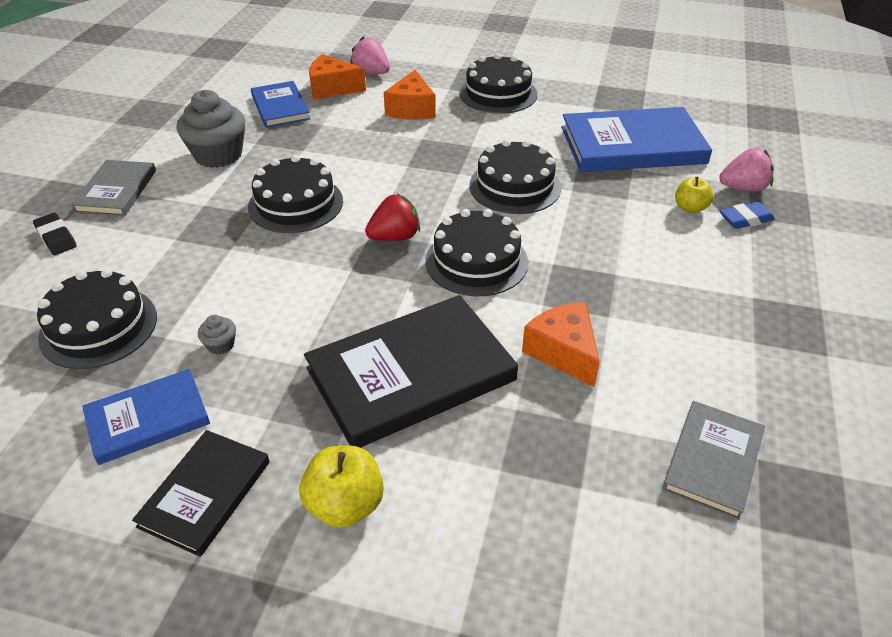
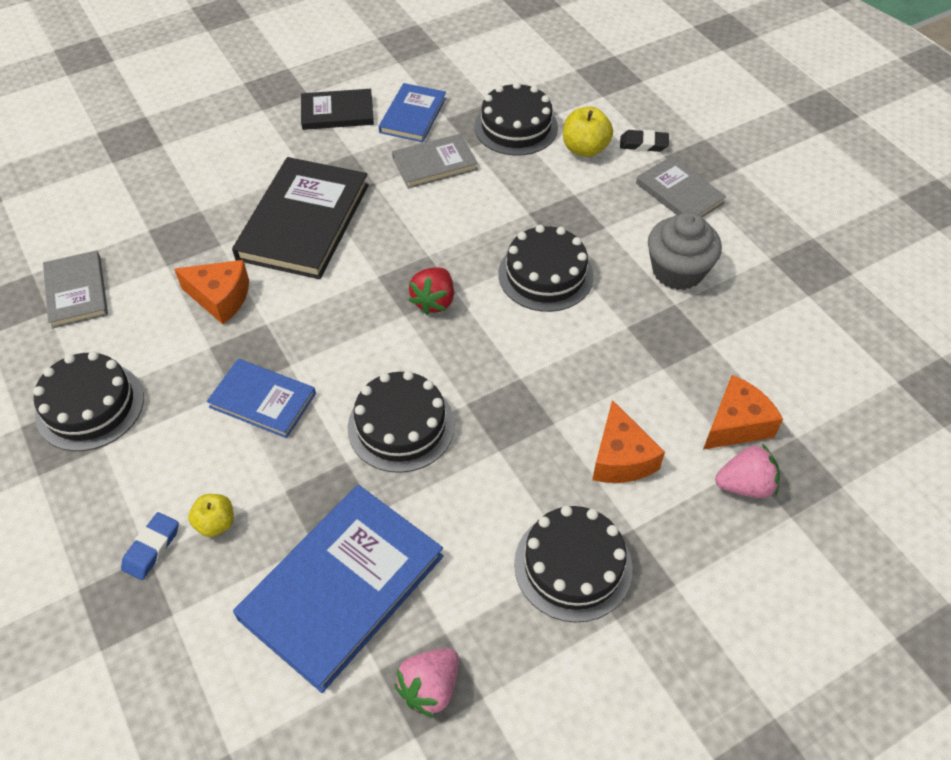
camera: 135 degrees right, 10 degrees up
black book [132,430,270,557] -> black book turned 75 degrees counterclockwise [301,89,374,130]
grey cupcake [198,315,236,355] -> grey book [392,134,478,189]
blue book [251,81,310,128] -> blue book moved to [207,359,316,438]
yellow apple [299,445,384,528] -> yellow apple moved to [563,107,613,157]
orange cheese [384,70,436,120] -> orange cheese turned 150 degrees counterclockwise [592,400,665,483]
black cake [426,209,528,296] -> black cake moved to [33,351,144,451]
pink strawberry [719,148,774,192] -> pink strawberry moved to [394,648,459,718]

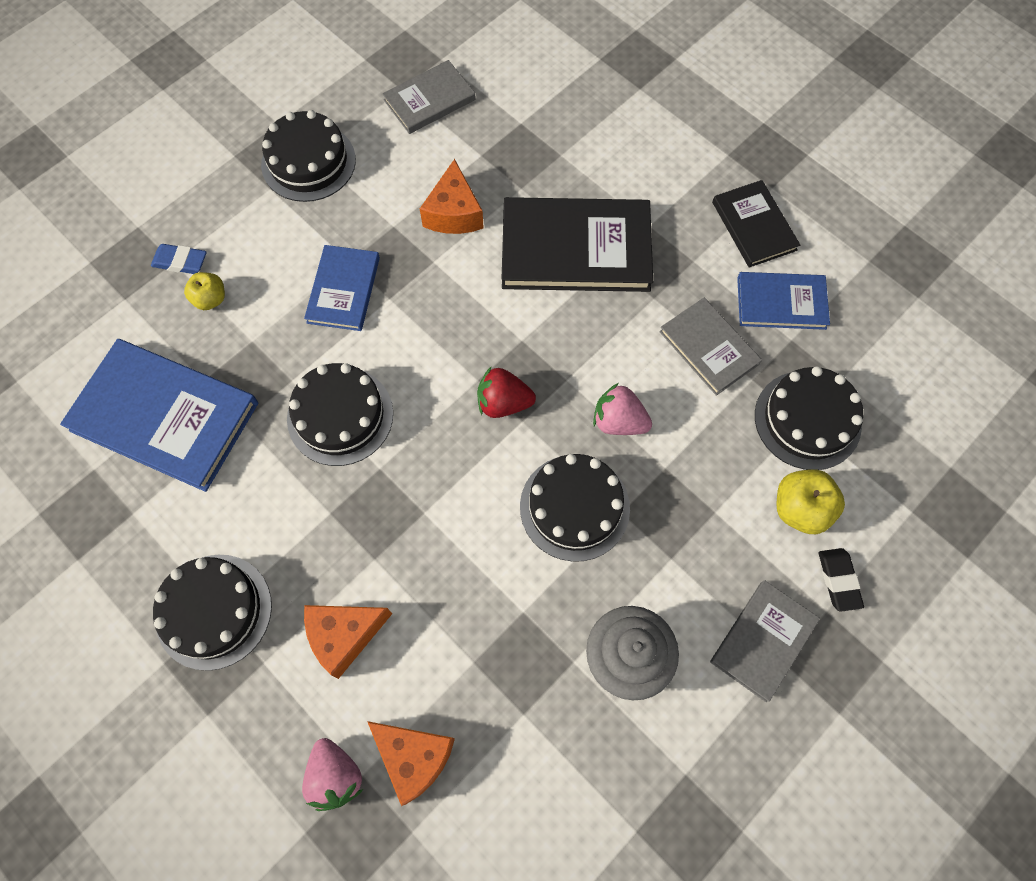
camera: 75 degrees right, 15 degrees up
pink strawberry [394,648,459,718] -> pink strawberry moved to [593,383,652,435]

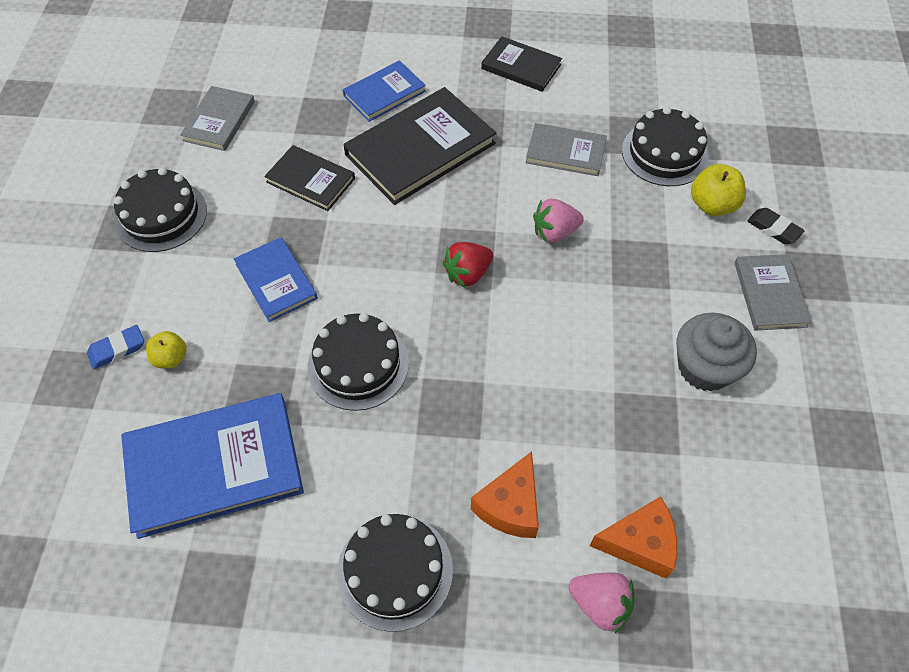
camera: 40 degrees left, 10 degrees down
orange cheese [420,159,484,234] -> black book [264,145,355,211]
black cake [520,454,630,562] -> none
blue book [737,272,830,330] -> blue book moved to [343,60,426,122]

